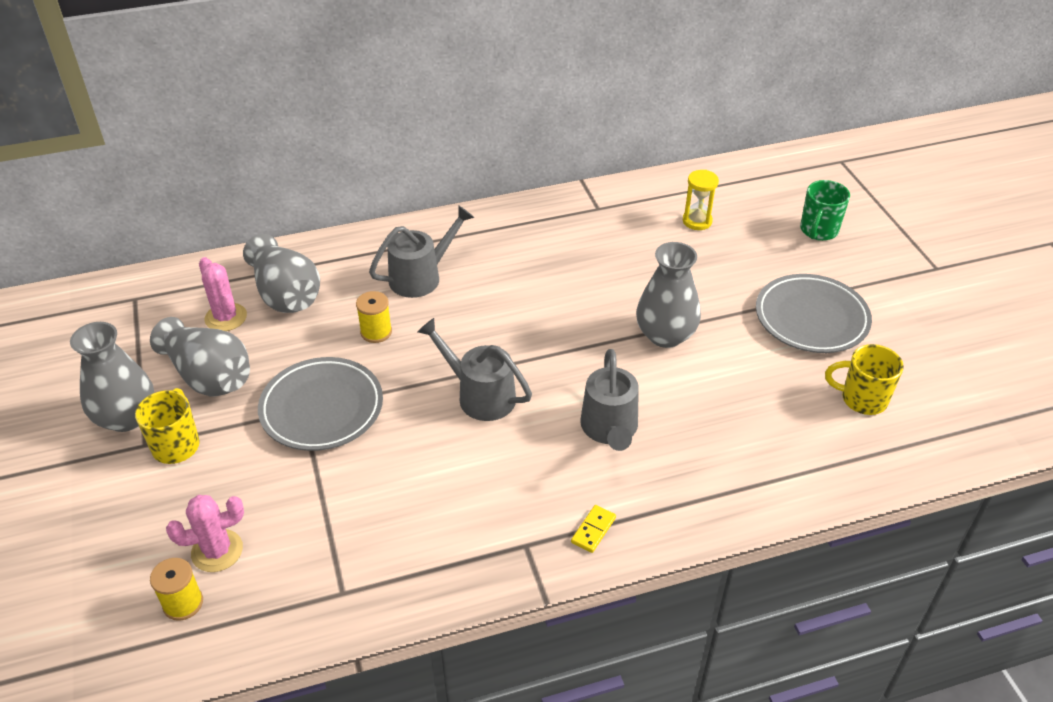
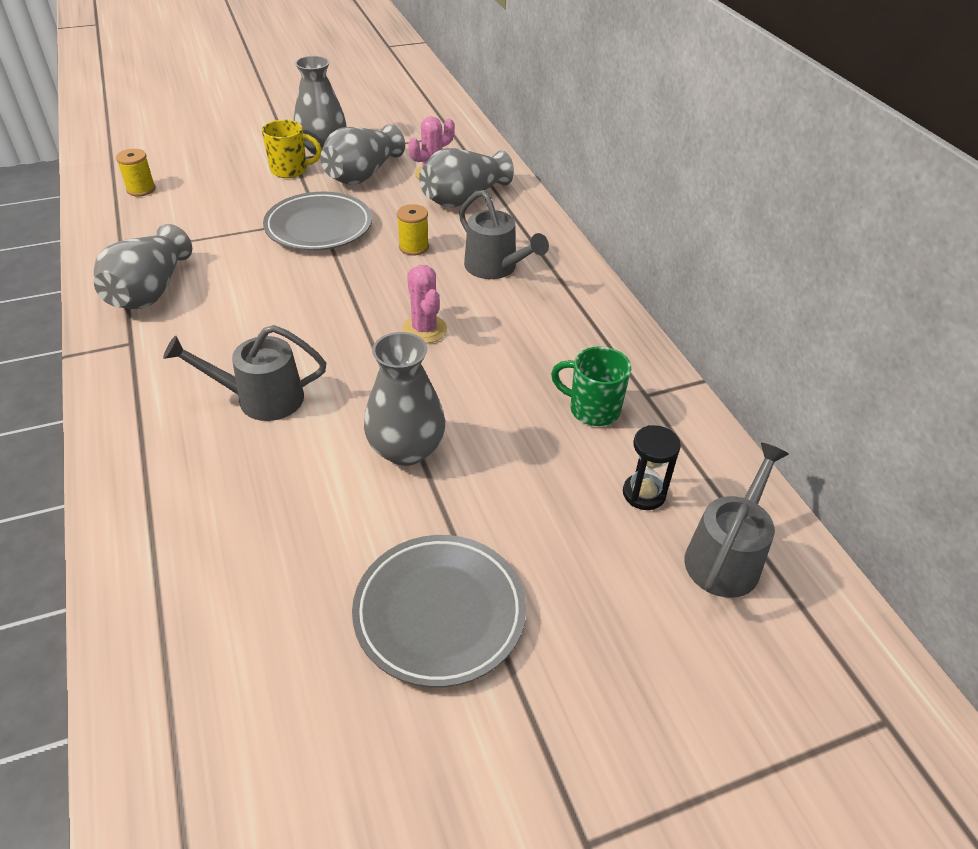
camera: 85 degrees right, 0 degrees up
pink cactus [166,495,244,572] -> pink cactus moved to [402,265,447,344]
grey watering can [417,318,532,421] -> grey watering can moved to [684,442,789,598]
yellow domino [571,505,616,553] -> none
yellow hourglass [683,170,719,230] -> black hourglass [623,425,681,510]
green mug [800,180,850,241] -> green mug moved to [551,346,631,426]
yellow mug [825,344,904,415] -> none
none -> grey vase [94,224,192,309]

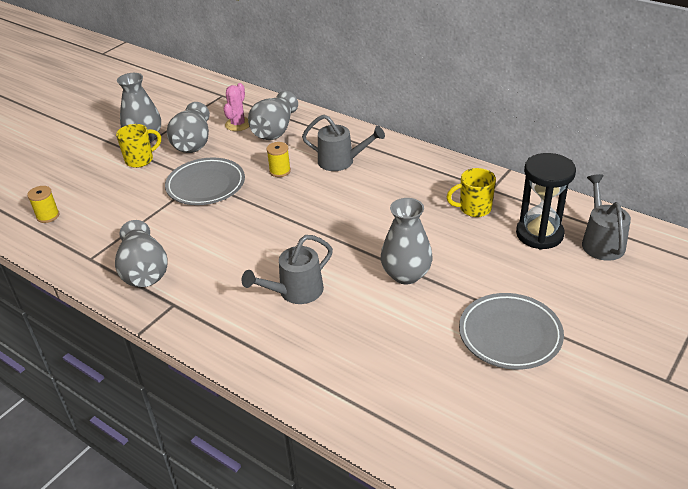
camera: 30 degrees left, 5 degrees down
pink cactus [402,265,447,344] -> none
green mug [551,346,631,426] -> yellow mug [447,168,496,217]
black hourglass [623,425,681,510] -> black hourglass [516,153,576,250], size x1.82

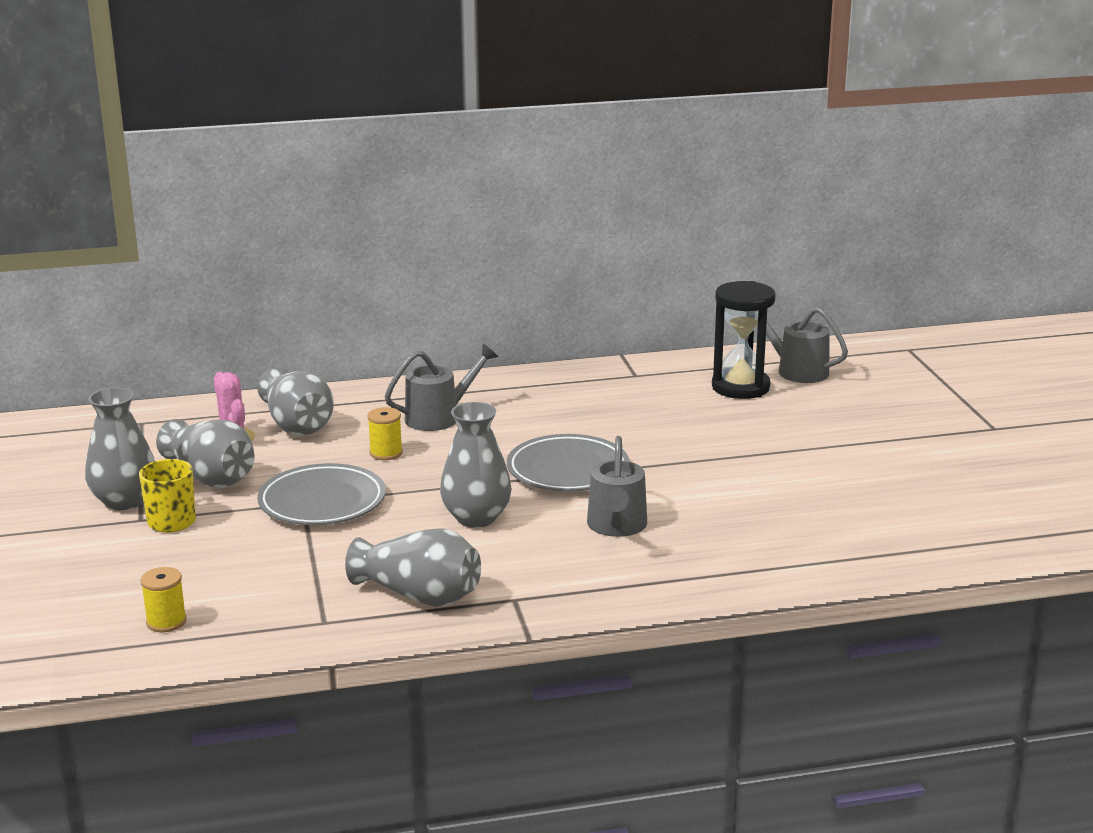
camera: 50 degrees left, 15 degrees down
grey vase [381,198,433,284] -> grey vase moved to [440,402,512,528]
yellow mug [447,168,496,217] -> none
grey plate [459,293,564,370] -> grey plate moved to [507,434,629,491]

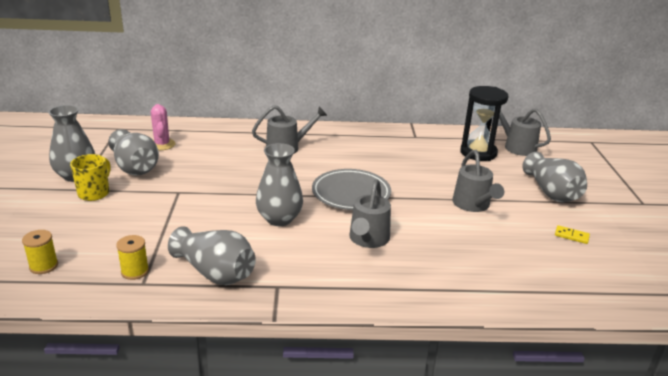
camera: 10 degrees right, 5 degrees up
grey vase [257,367,334,435] -> grey vase moved to [522,152,587,202]
grey plate [257,463,386,525] -> none
yellow spool [367,407,403,460] -> yellow spool moved to [116,235,149,280]
none -> grey watering can [453,150,504,212]
none -> yellow domino [555,225,590,244]

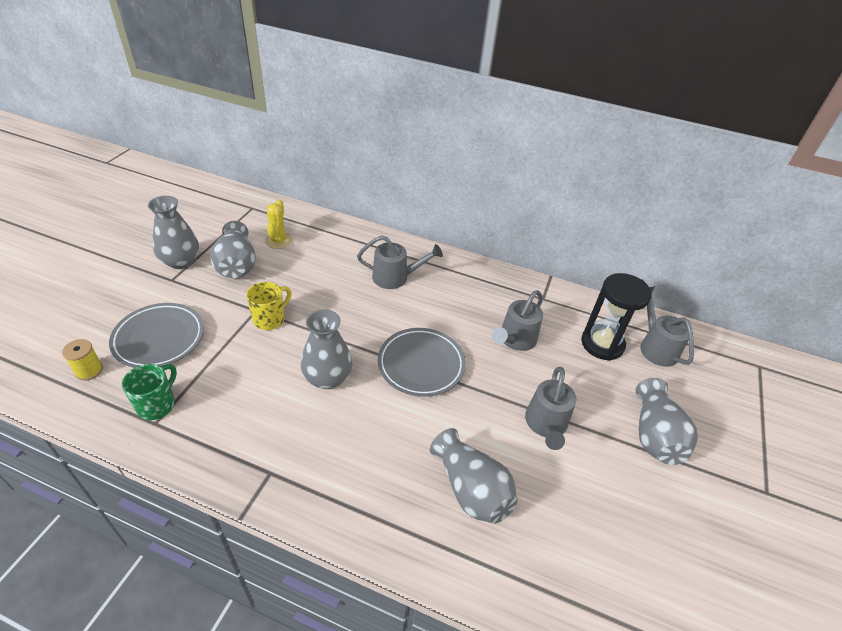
camera: 20 degrees right, 15 degrees up
yellow mug [70,154,111,201] -> yellow mug moved to [246,282,292,330]
yellow spool [116,235,149,280] -> green mug [122,364,177,420]
pink cactus [151,104,175,150] -> yellow cactus [265,199,292,249]
grey vase [168,226,256,285] -> grey vase moved to [430,428,517,524]
grey watering can [349,179,391,248] -> grey watering can moved to [492,290,543,351]
yellow domino [555,225,590,244] -> none
none -> grey plate [109,303,204,368]

